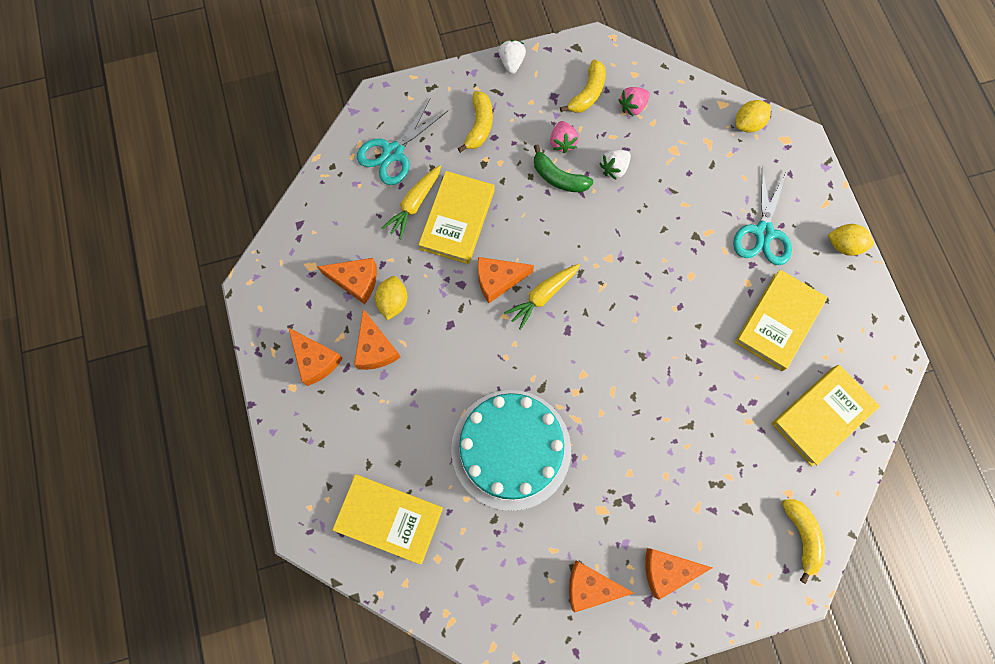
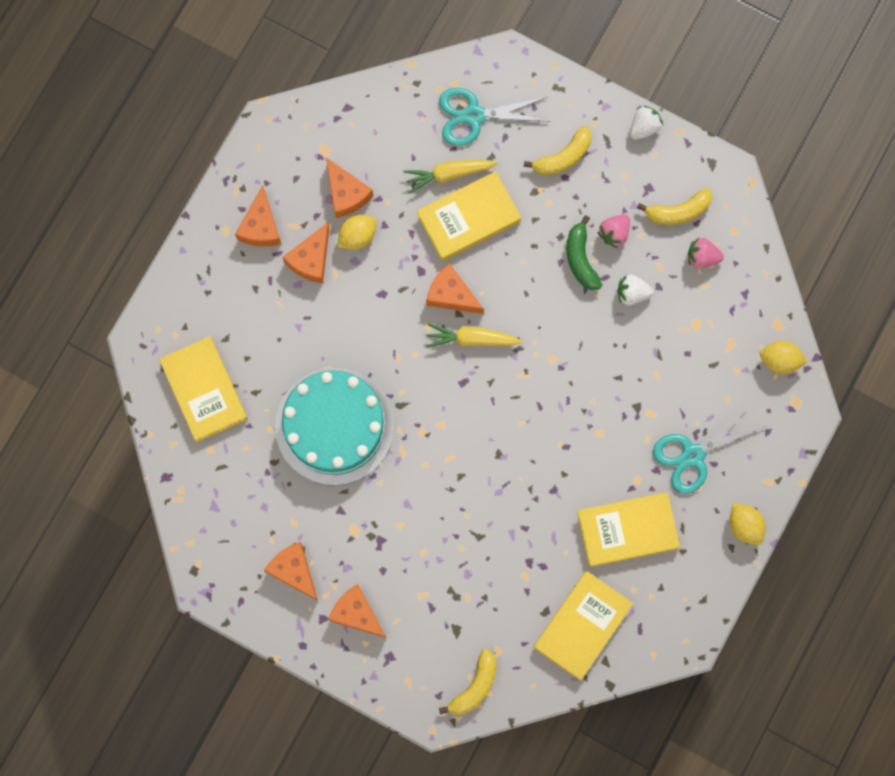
camera: 45 degrees right, 5 degrees up
yellow book [772,365,880,466] -> yellow book turned 60 degrees counterclockwise [534,571,633,680]

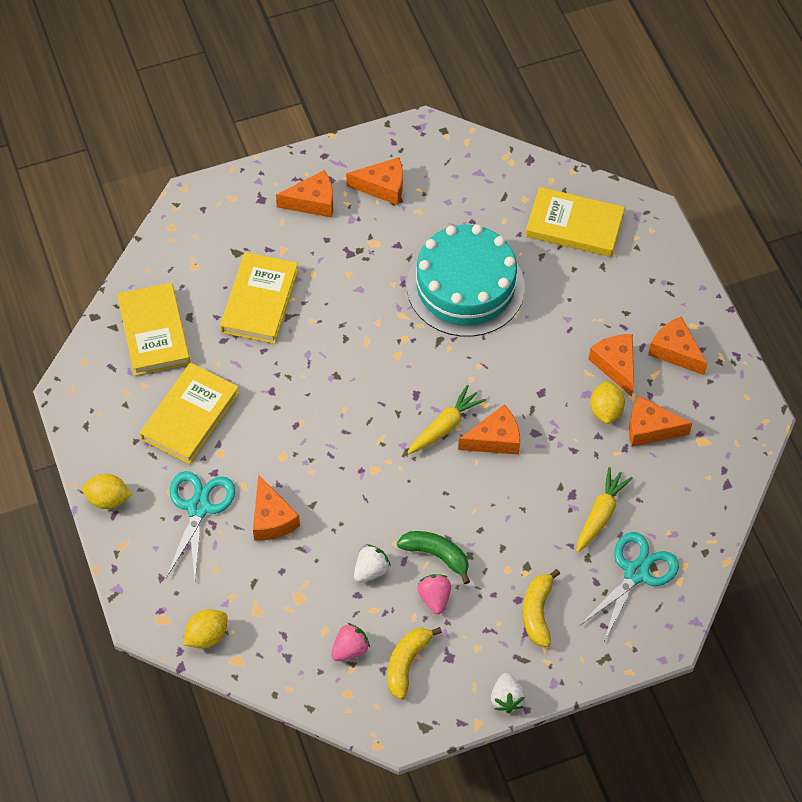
camera: 130 degrees right, 20 degrees down
yellow book [417,171,521,261] -> yellow book moved to [220,252,298,344]
yellow banana [439,649,496,715] -> none
none -> orange cheese [253,474,300,541]

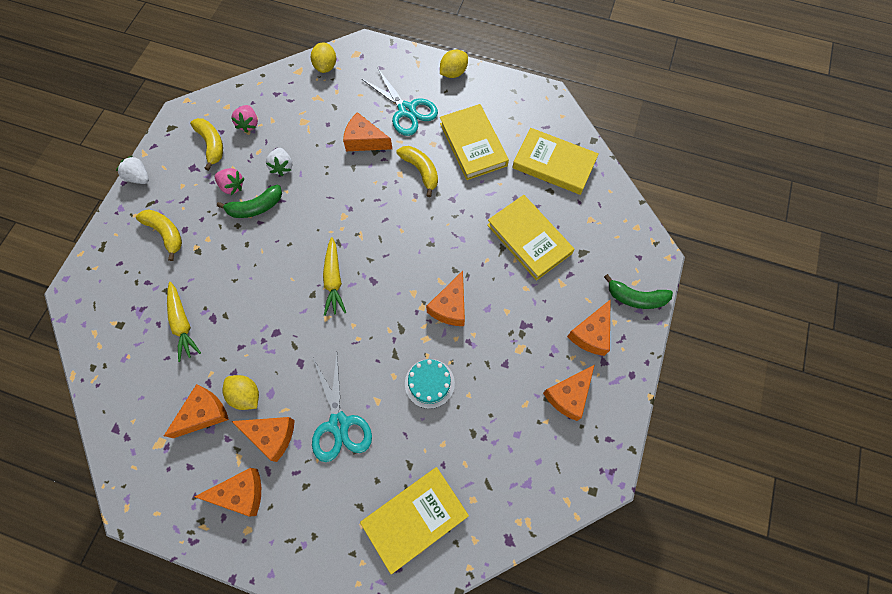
camera: 130 degrees right, 10 degrees up
turquoise cake [407,225,525,337] -> turquoise cake [405,359,455,409], size x0.45
orange cheese [458,404,520,455] -> orange cheese moved to [426,271,465,326]
turquoise scissors [579,532,679,641] -> turquoise scissors moved to [312,353,372,462]
none -> yellow banana [396,146,438,197]
none -> green banana [604,274,673,309]

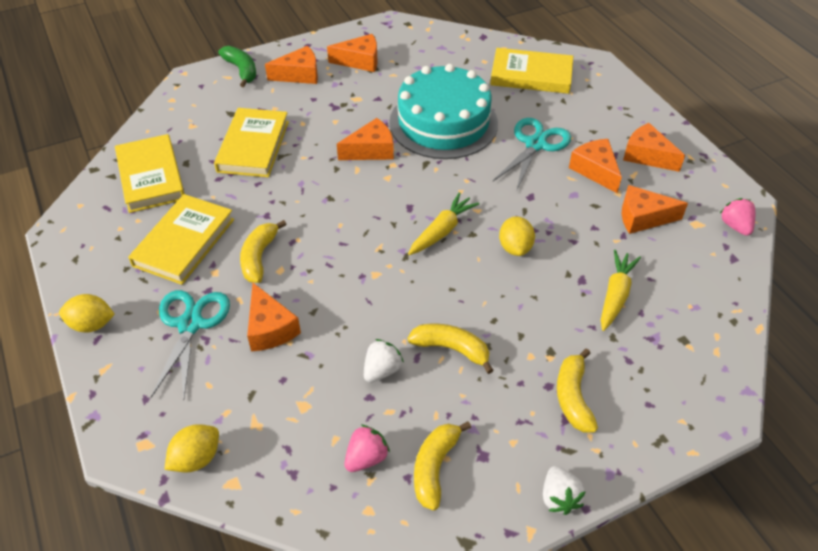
camera: 135 degrees left, 20 degrees down
pink strawberry [215,168,245,195] -> pink strawberry moved to [720,198,755,236]
green banana [217,185,282,218] -> yellow banana [407,324,494,374]
yellow lemon [223,375,259,410] -> yellow lemon moved to [499,216,535,256]
turquoise cake [405,359,455,409] -> turquoise cake [389,64,498,159], size x2.21

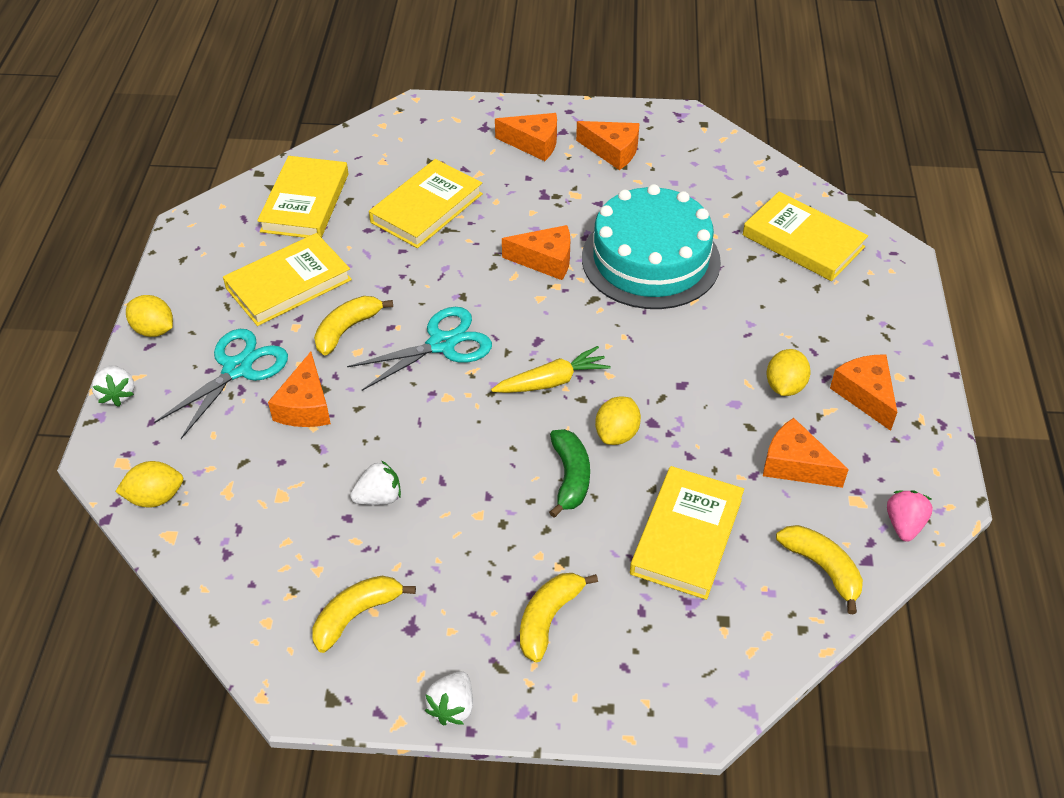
camera: 30 degrees right, 0 degrees up
green banana [218,46,256,87] -> green banana moved to [549,429,590,518]
pink strawberry [344,425,390,472] -> none
yellow banana [407,324,494,374] -> yellow banana moved to [776,525,863,614]
turquoise scissors [493,118,571,190] -> turquoise scissors moved to [347,307,492,391]
orange cheese [569,139,622,193] -> yellow lemon [767,349,811,396]
yellow carrot [601,250,641,331] -> yellow book [630,466,744,600]
none -> white strawberry [92,365,134,407]

